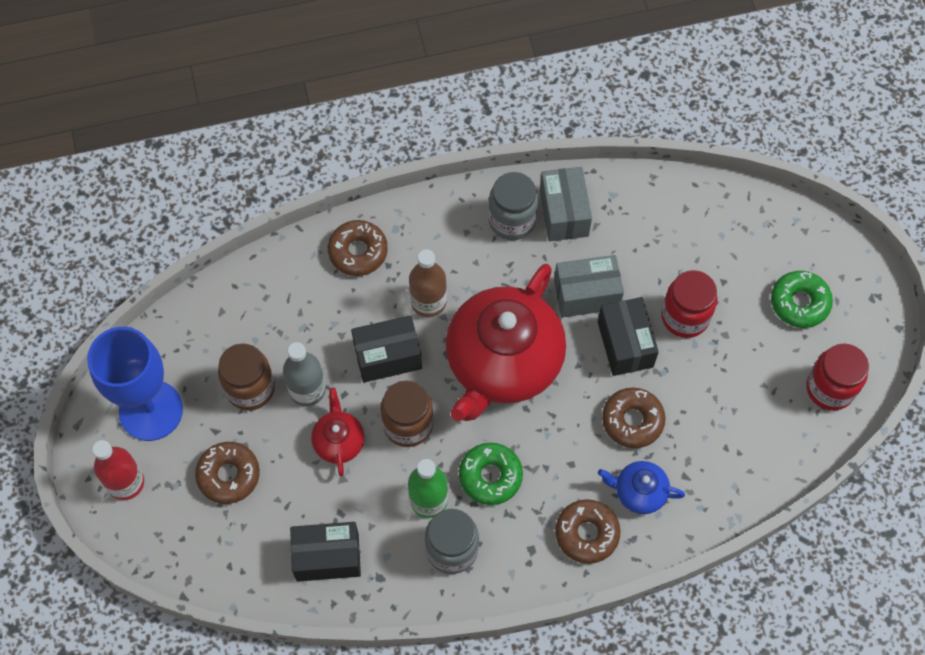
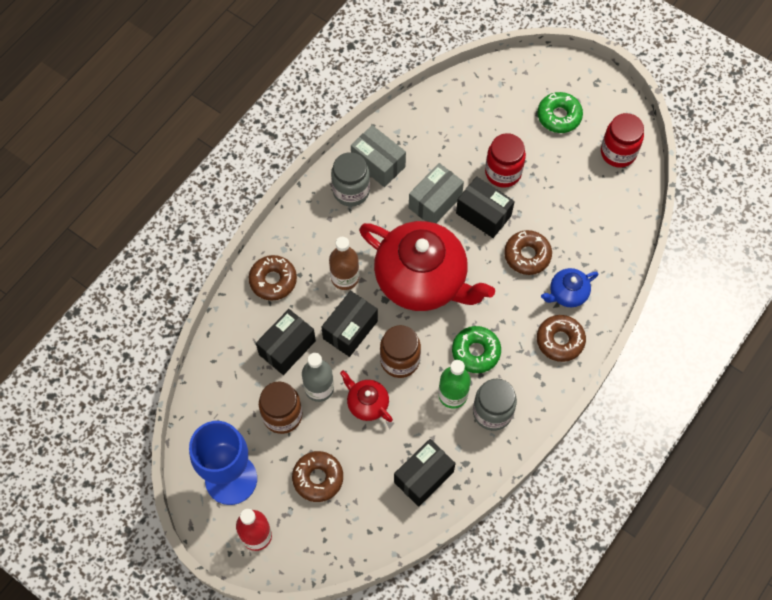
camera: 40 degrees left, 0 degrees up
red teapot [445,264,566,421] -> red teapot turned 45 degrees counterclockwise [359,221,495,311]
none -> black box [256,309,316,375]

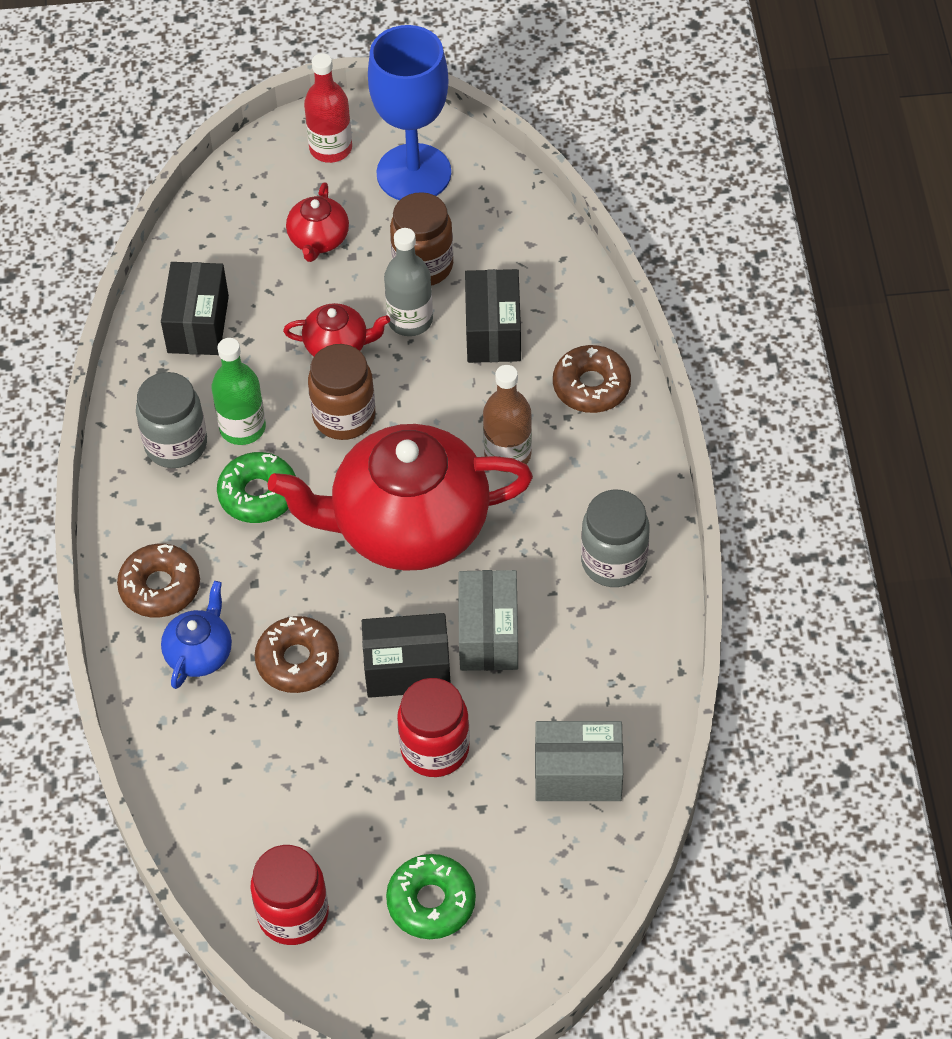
camera: 140 degrees right, 10 degrees down
brown donut [292,451,343,502] -> red teapot [286,182,349,262]
black box [321,291,378,357] -> none
grey box [351,125,406,187] -> grey box moved to [535,721,623,801]

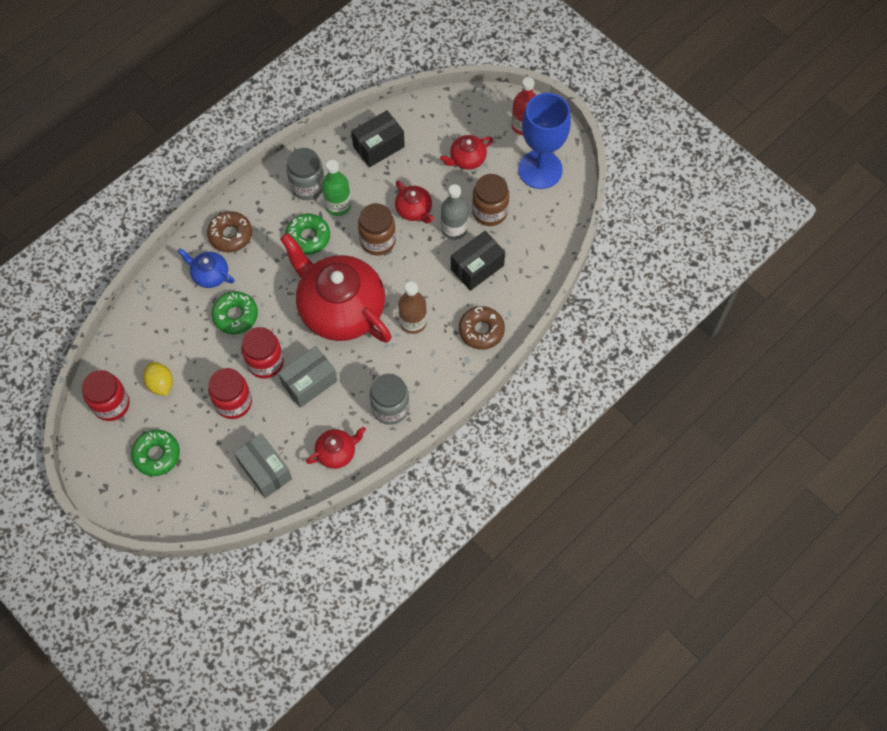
camera: 50 degrees right, 10 degrees up
blue teapot [161,581,232,689] -> blue teapot turned 135 degrees counterclockwise [178,248,235,288]
brown donut [254,616,339,693] -> green donut [211,291,258,334]
black box [362,613,451,698] -> red jar [241,327,284,379]
none -> yellow lemon [143,362,173,396]
none -> red teapot [306,427,366,469]

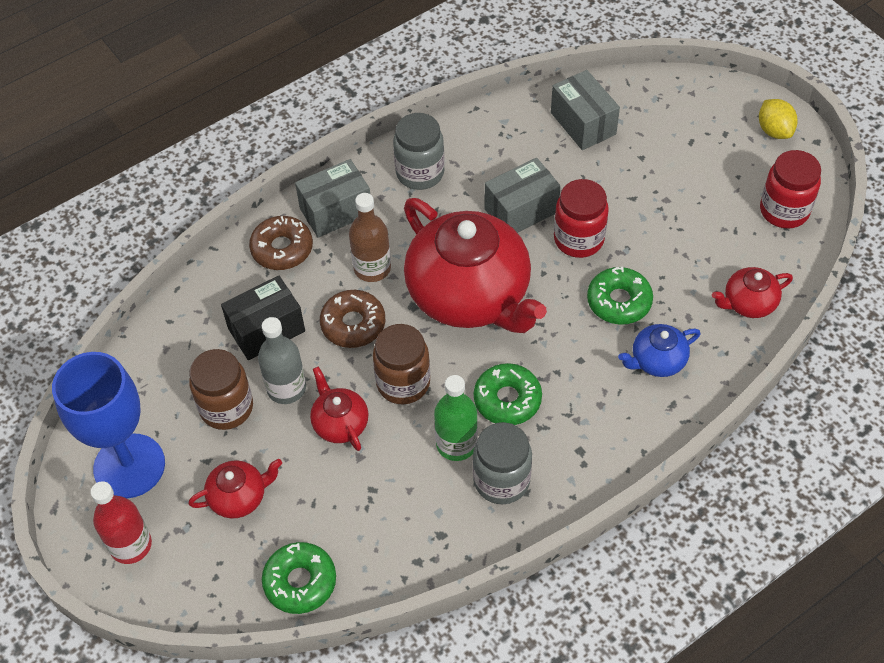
camera: 170 degrees left, 10 degrees down
green donut [131,430,180,476] -> green donut moved to [262,542,336,614]
yellow lemon [143,362,173,396] -> yellow lemon moved to [759,99,798,139]
blue teapot [178,248,235,288] -> blue teapot turned 120 degrees clockwise [618,324,701,377]
brown donut [207,211,252,252] -> brown donut moved to [320,290,385,348]
red jar [208,368,252,419] -> none
red teapot [306,427,366,469] -> red teapot moved to [712,267,793,318]
black box [351,110,405,167] -> none
none -> grey box [295,159,370,238]

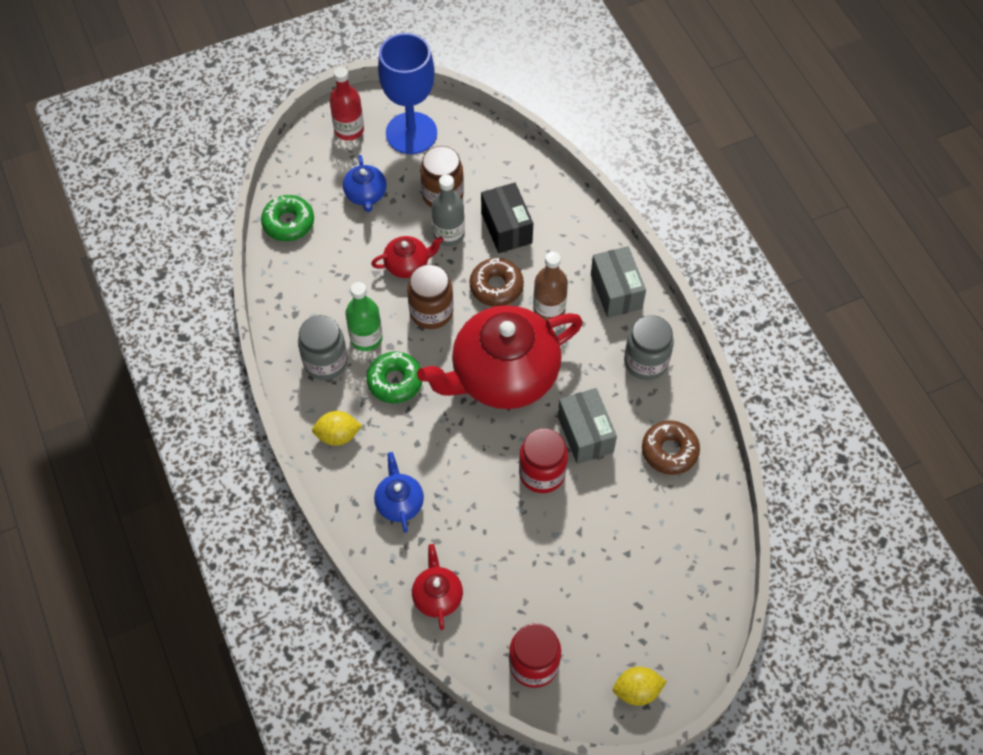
camera: 100 degrees right, 5 degrees up
red teapot [188,459,282,519] -> blue teapot [343,155,386,212]
brown donut [249,216,313,270] -> brown donut moved to [642,420,700,475]
grey box [551,70,620,150] -> none
green donut [587,267,653,325] -> none
none -> yellow lemon [312,411,362,446]

